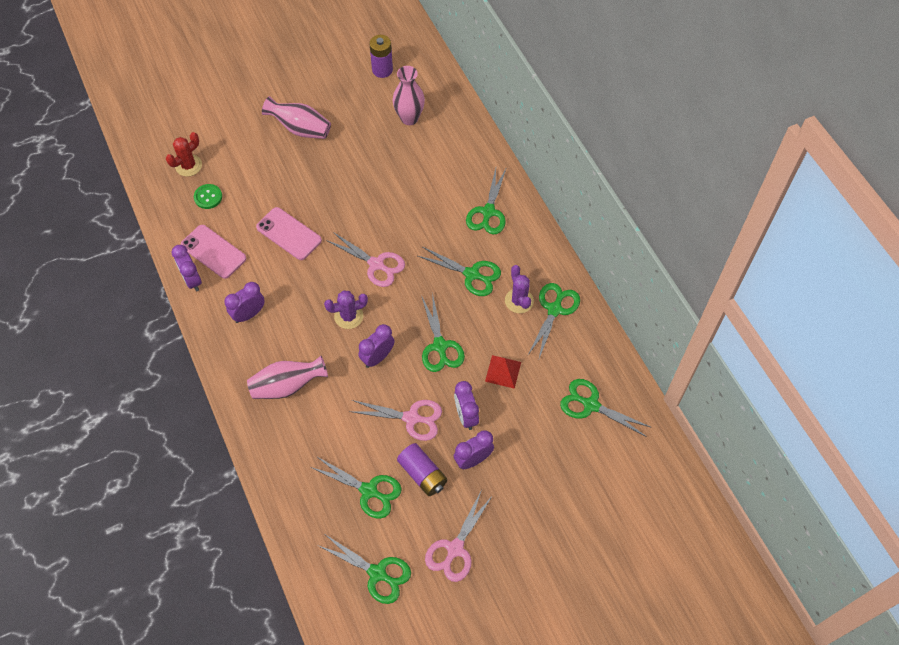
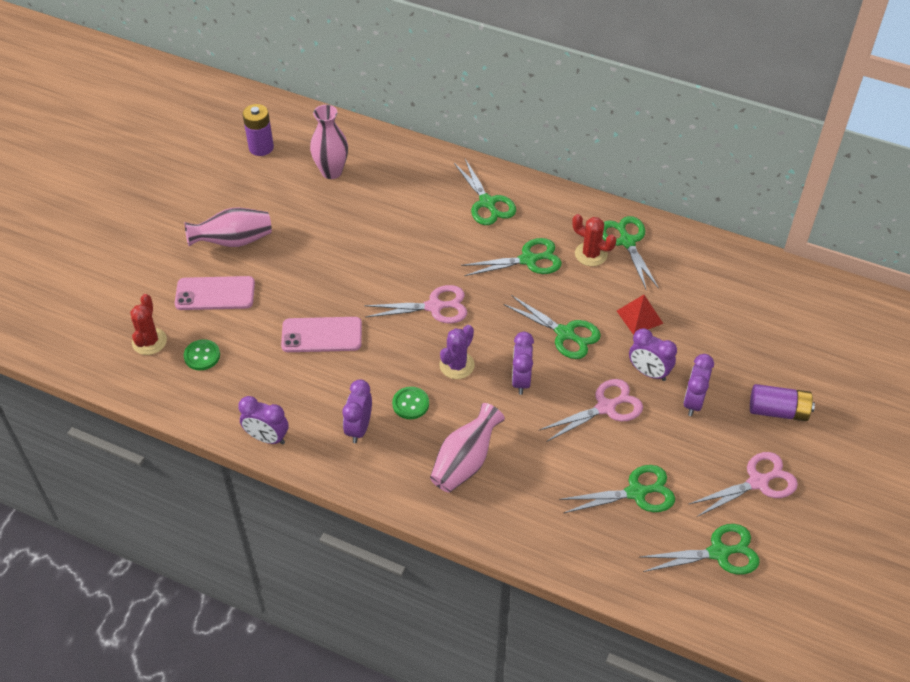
camera: 40 degrees left, 10 degrees down
pink phone [181,225,246,279] -> pink phone moved to [175,276,255,310]
purple battery [397,443,448,496] -> purple battery moved to [750,384,815,421]
pink scissors [425,492,493,582] -> pink scissors turned 105 degrees counterclockwise [688,452,798,517]
purple cactus [505,265,534,313] -> red cactus [572,214,616,266]
green scissors [560,379,652,437] -> none
none -> green button [392,387,429,419]

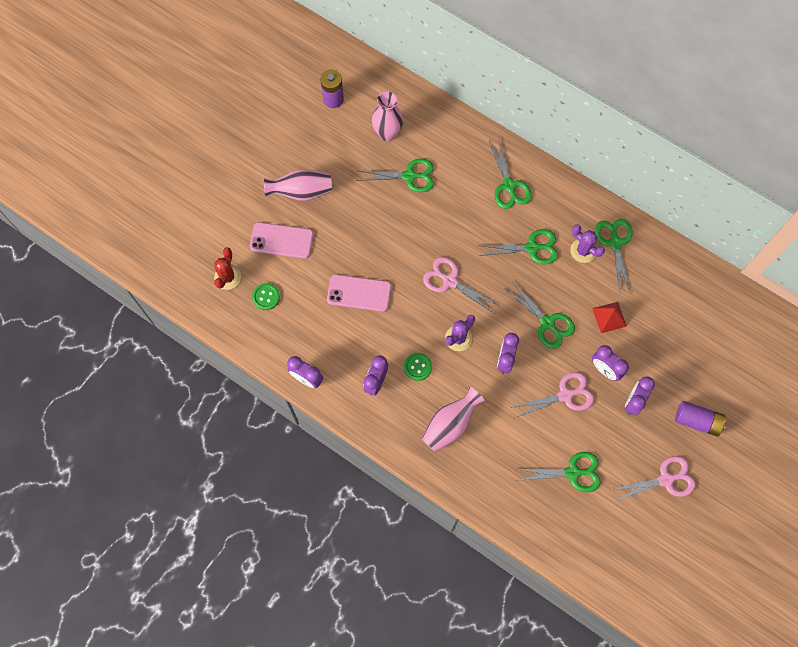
camera: 10 degrees right, 20 degrees up
pink scissors [364,285,467,324] -> pink scissors turned 150 degrees counterclockwise [423,257,500,313]
red cactus [572,214,616,266] -> purple cactus [570,224,605,263]
green scissors [640,524,760,575] -> green scissors moved to [356,158,434,192]

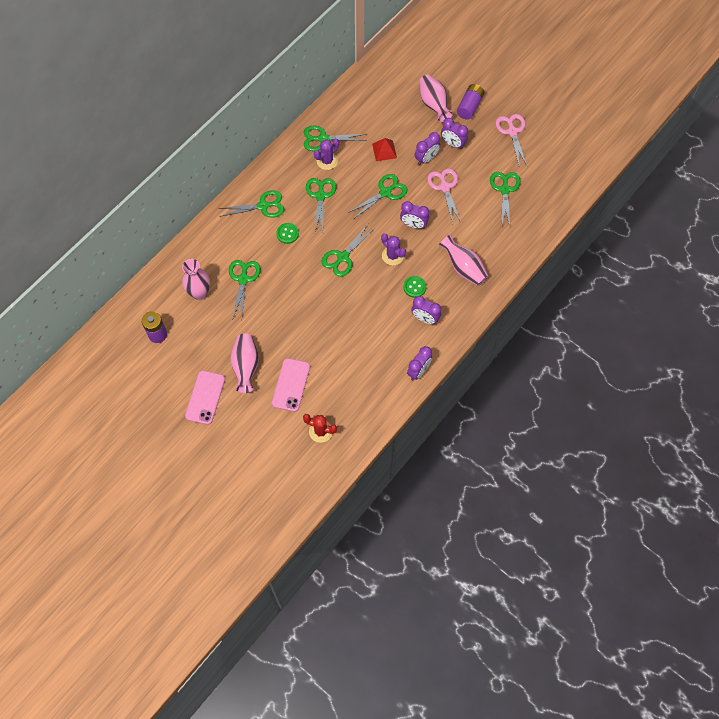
camera: 85 degrees left, 5 degrees down
green button [252,283,280,310] -> green button moved to [276,223,299,244]
pink phone [327,274,391,312] -> pink phone moved to [185,370,225,425]
pink scissors [423,257,500,313] -> green scissors [322,224,375,277]
none -> pink vase [419,74,453,122]

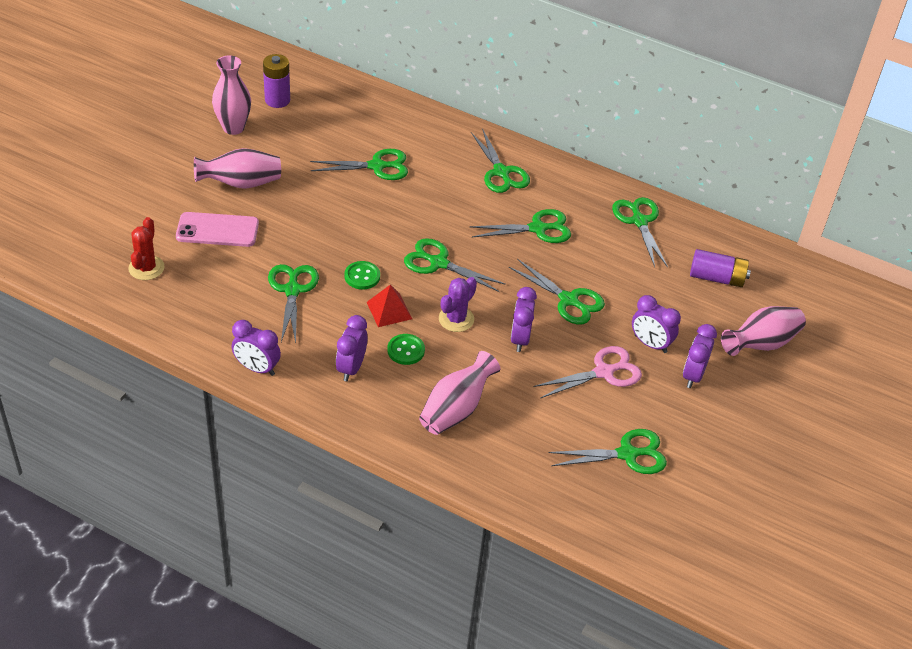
camera: 75 degrees right, 20 degrees down
pink vase [182,259,210,300] -> pink vase moved to [212,55,251,135]
pink phone [185,370,225,425] -> none
green button [276,223,299,244] -> green button moved to [344,261,380,290]
purple cactus [314,139,339,170] -> none
red pyramid [372,138,397,161] -> red pyramid moved to [367,285,412,327]
purple battery [457,84,484,120] -> purple battery moved to [690,249,751,287]
pink scissors [496,114,527,166] -> none
none -> green scissors [268,264,319,343]

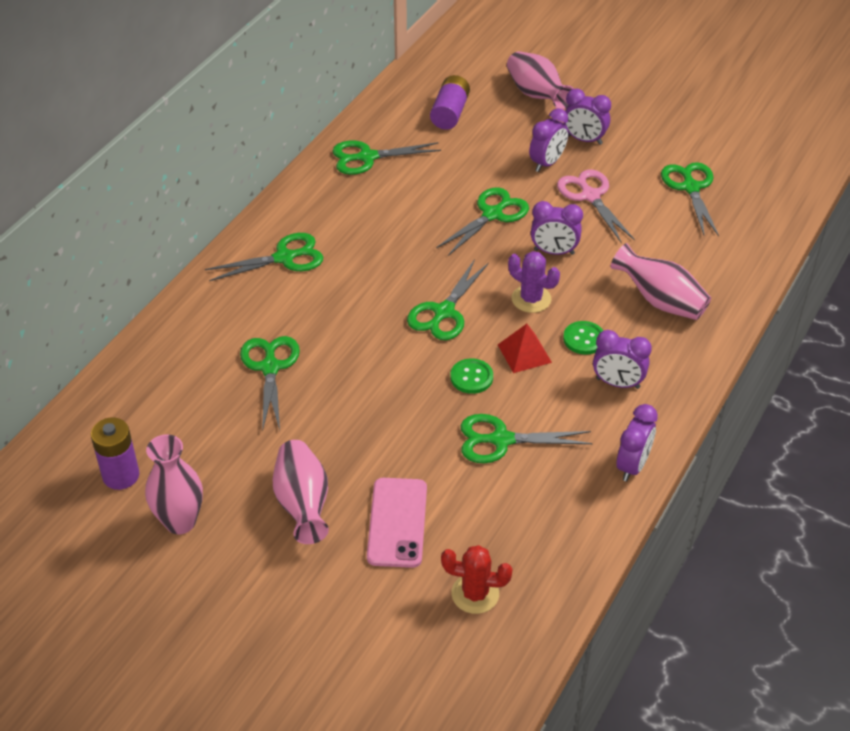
camera: 85 degrees left, 0 degrees up
green scissors [470,209,571,243] -> none

